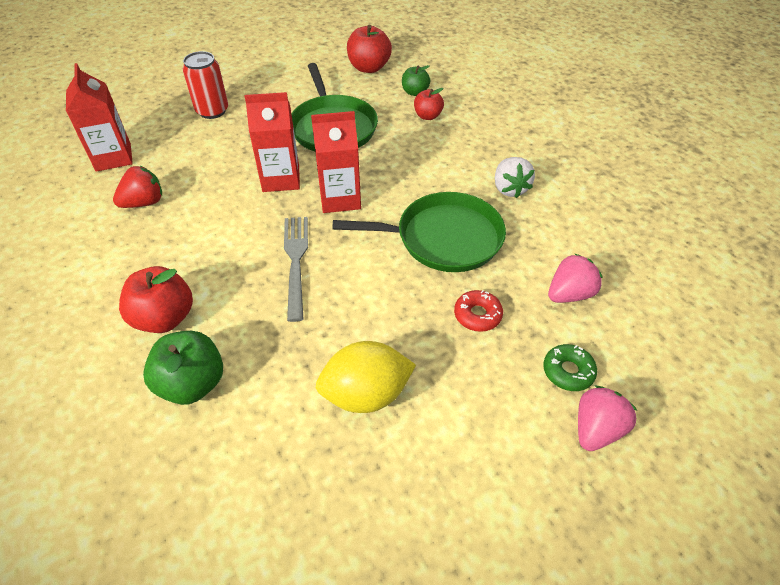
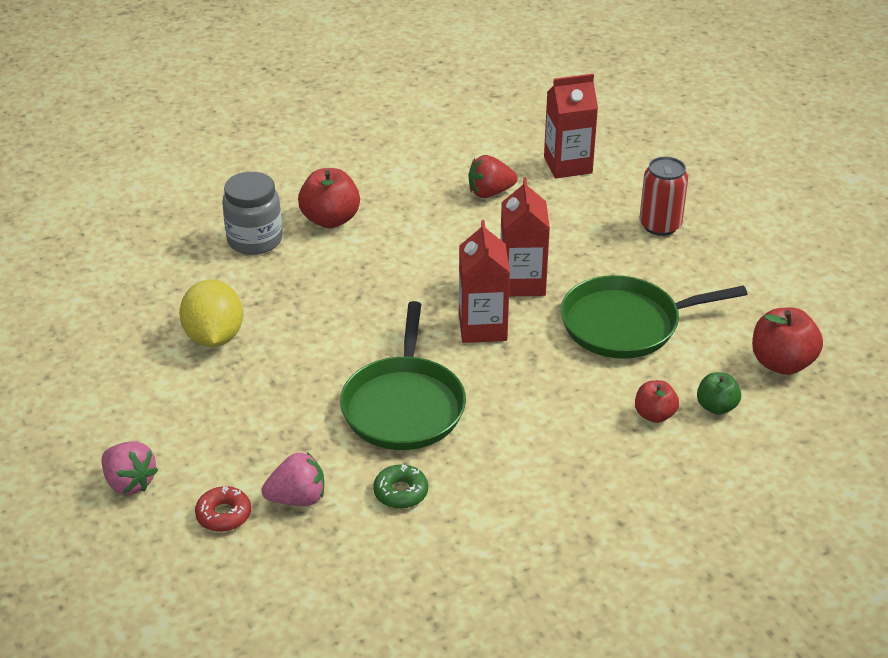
camera: 95 degrees right, 10 degrees down
red strawberry [113,166,162,208] -> red strawberry turned 105 degrees clockwise [468,155,518,198]
green apple [143,331,223,405] -> grey jar [222,172,282,255]
grey fork [284,217,308,322] -> none
red donut [454,290,503,332] -> red donut moved to [195,486,251,532]
white strawberry [495,157,535,198] -> none
green donut [543,344,597,391] -> green donut moved to [373,464,428,509]
pink strawberry [548,253,603,303] -> pink strawberry turned 75 degrees counterclockwise [261,452,324,506]

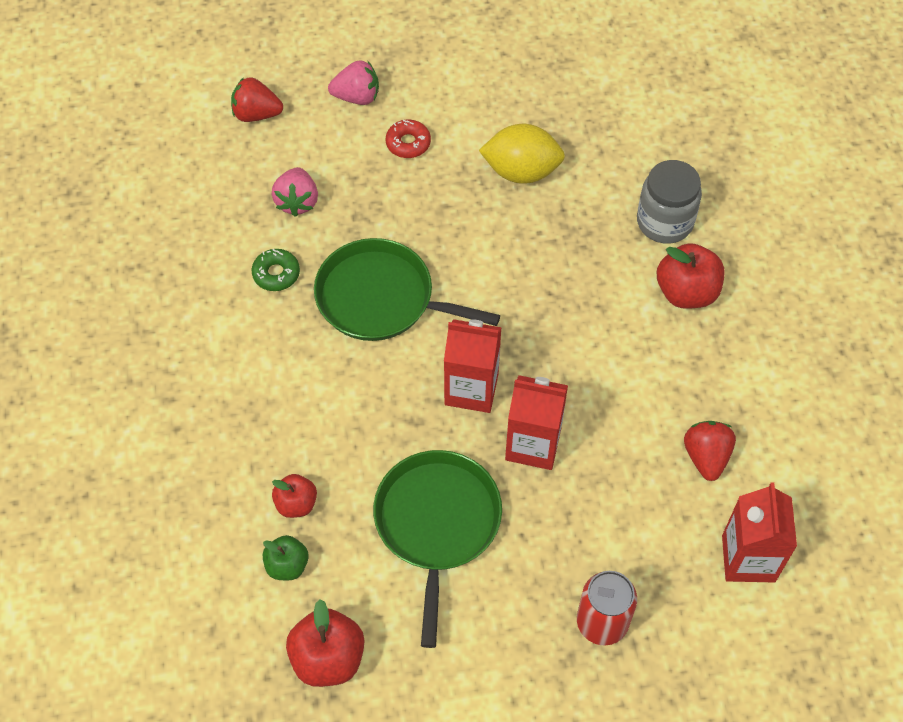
camera: 105 degrees right, 20 degrees up
pink strawberry [102,441,158,495] -> pink strawberry turned 150 degrees counterclockwise [328,60,379,105]
red donut [195,486,251,532] -> red donut moved to [386,120,431,158]
none -> red strawberry [231,77,283,122]

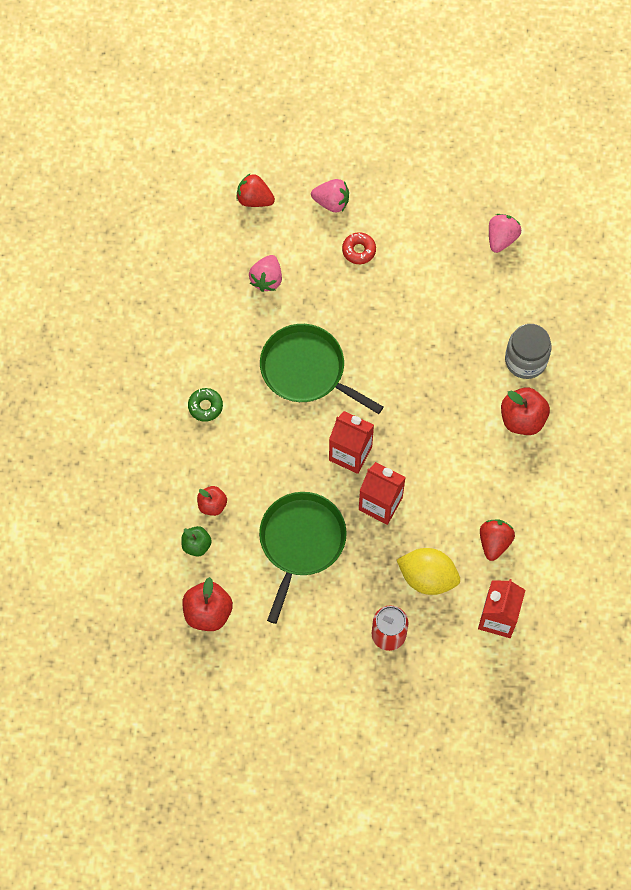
camera: 15 degrees right, 10 degrees up
green donut [252,249,300,291] -> green donut moved to [188,388,223,422]
yellow lemon [479,124,565,184] -> yellow lemon moved to [397,548,460,595]
none -> pink strawberry [489,214,521,253]

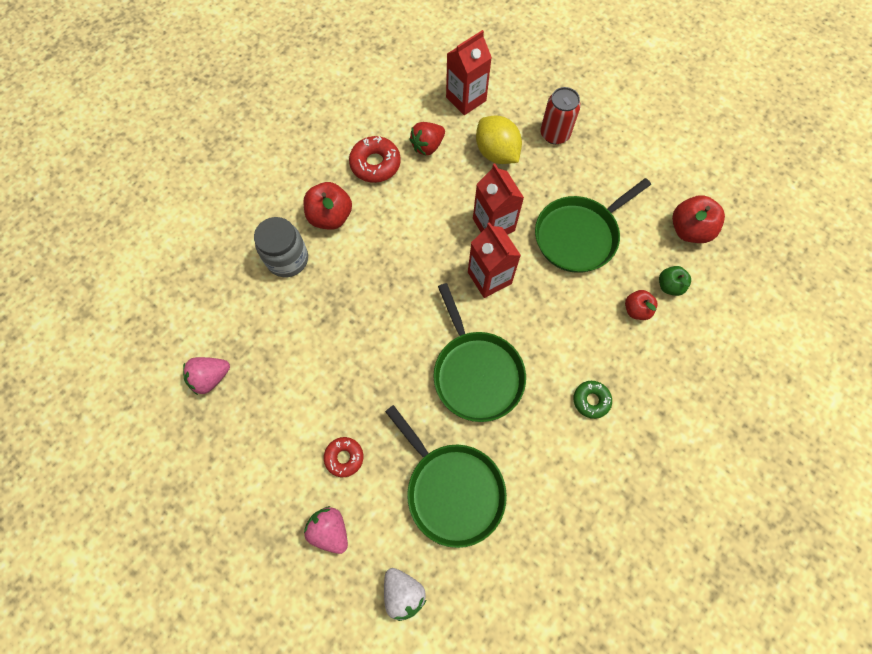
camera: 145 degrees left, 0 degrees up
red strawberry [236,174,275,207] -> white strawberry [384,568,426,621]
pink strawberry [249,255,282,292] -> green pan [385,405,507,548]
none -> red donut [349,136,401,183]

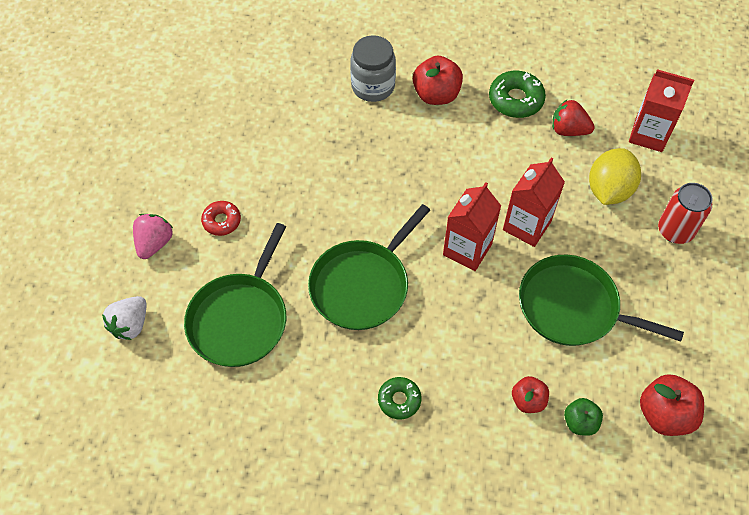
camera: 60 degrees right, 10 degrees down
pink strawberry [183,357,230,395] -> none
red donut [349,136,401,183] -> green donut [489,71,546,118]

